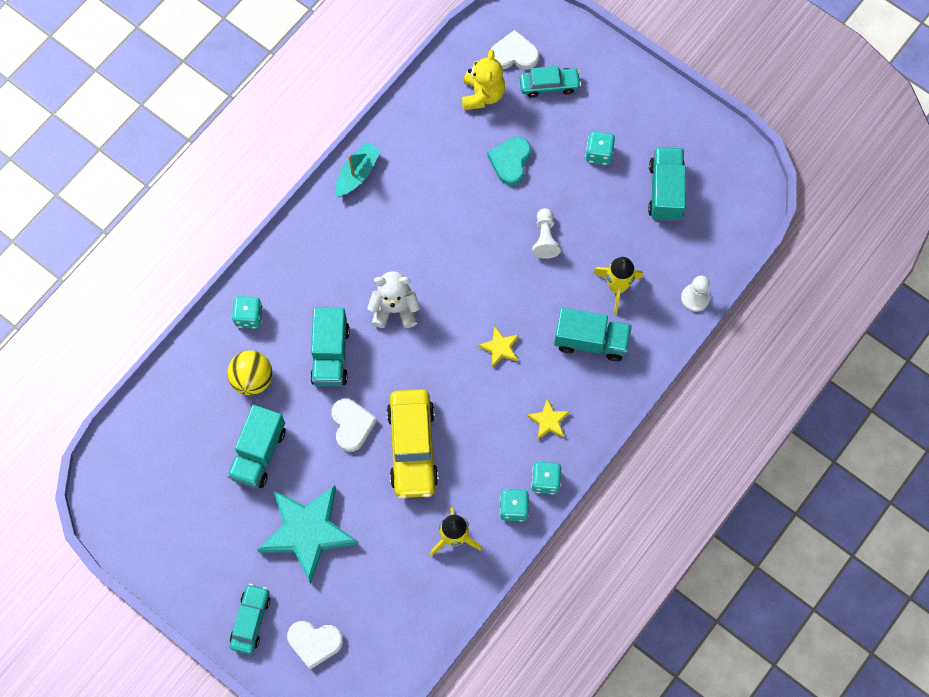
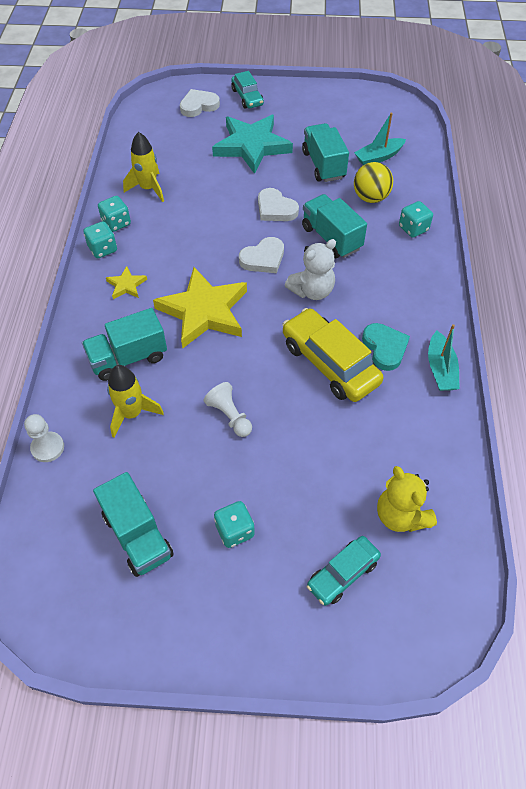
camera: 145 degrees right, 15 degrees down
yellow car [387,389,439,499] -> yellow car moved to [282,308,383,402]
yellow star [478,326,519,368] -> yellow star [153,267,247,349], size x2.27
turquoise heart [487,137,531,185] -> turquoise heart moved to [362,323,410,371]
white heart [491,30,539,70] -> white heart moved to [239,237,284,273]
none -> turquoise boat [354,112,406,165]

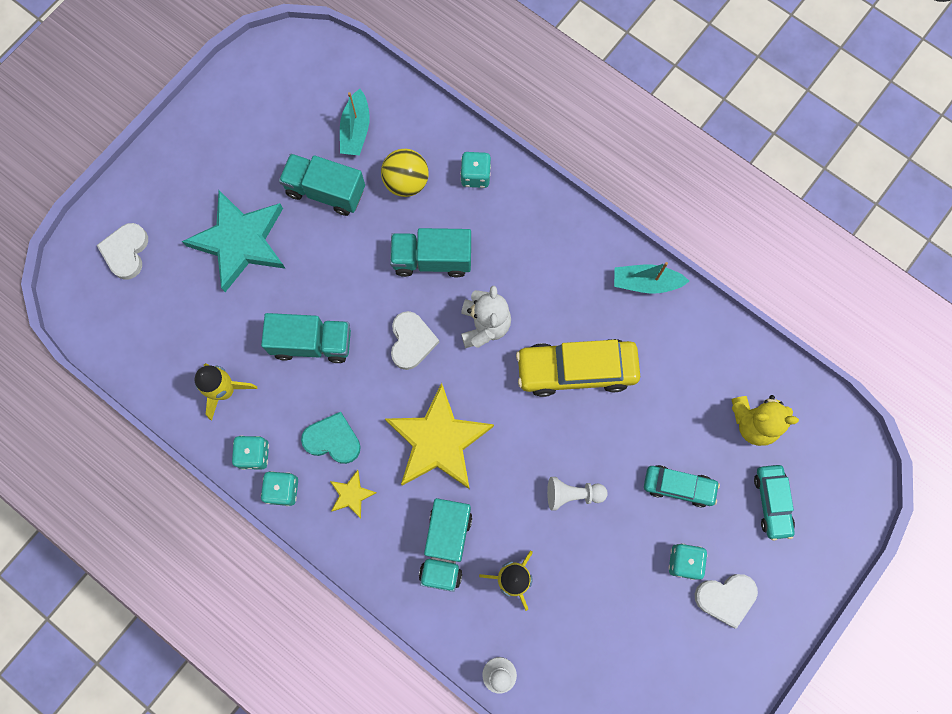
camera: 55 degrees left, 20 degrees up
turquoise truck [93,472,174,577] -> turquoise truck moved to [261,313,351,363]
turquoise car [231,71,264,108] -> turquoise car moved to [644,465,720,507]
white heart [258,188,299,221] -> white heart moved to [695,574,758,629]
turquoise heart [362,323,410,371] -> turquoise heart moved to [301,412,361,464]
turquoise boat [428,324,460,391] -> turquoise boat turned 150 degrees clockwise [614,262,689,294]

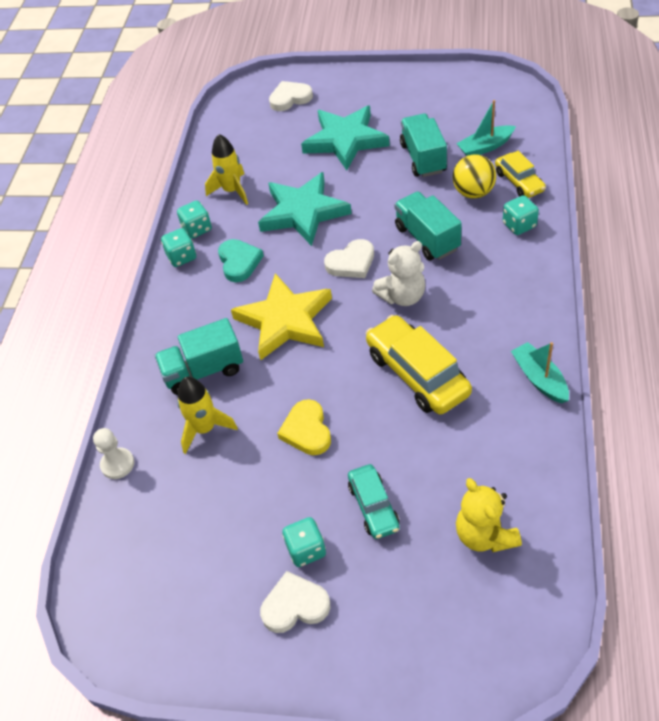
camera: 65 degrees right, 25 degrees down
turquoise truck [261,313,351,363] -> turquoise star [258,172,352,246]
yellow star [330,470,377,519] -> none
white pawn [547,477,608,510] -> yellow heart [277,399,331,455]
white heart [695,574,758,629] -> white heart turned 120 degrees clockwise [260,571,330,633]
turquoise car [754,465,795,541] -> none
none -> yellow car [495,151,546,198]

